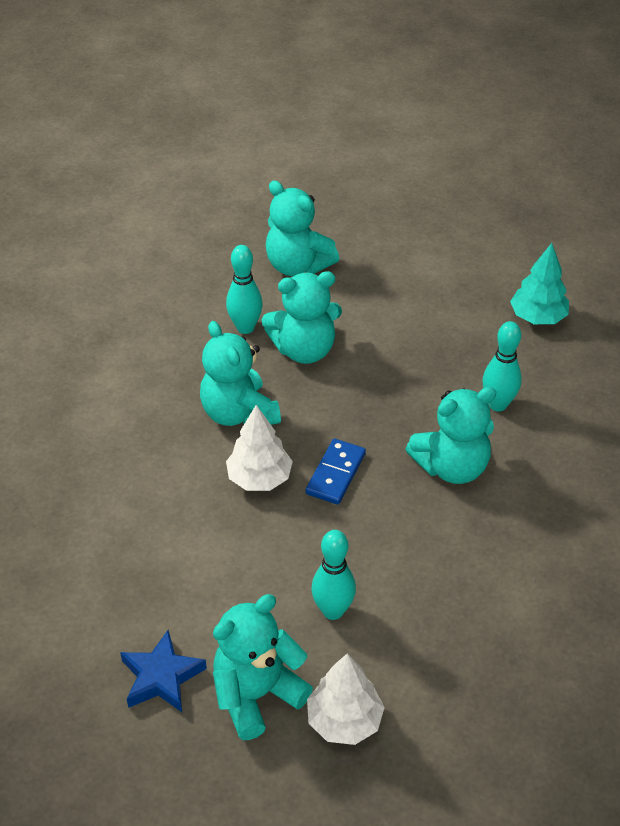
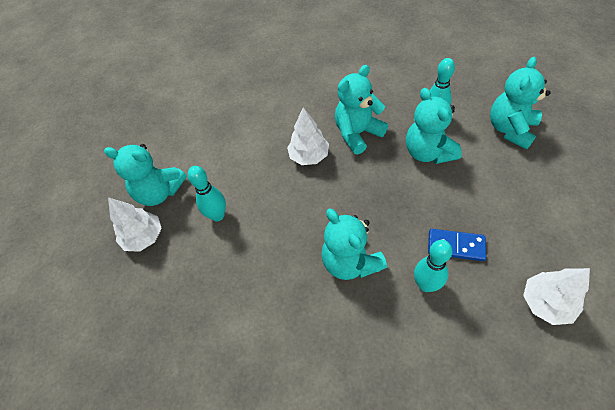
camera: 85 degrees right, 10 degrees up
blue star [120,630,207,712] -> none
turquoise teddy bear [213,594,313,740] -> turquoise teddy bear turned 150 degrees clockwise [104,144,187,206]
blue domino [306,439,366,505] -> blue domino moved to [428,229,486,261]
turquoise tree [510,243,569,324] -> white tree [523,268,590,325]

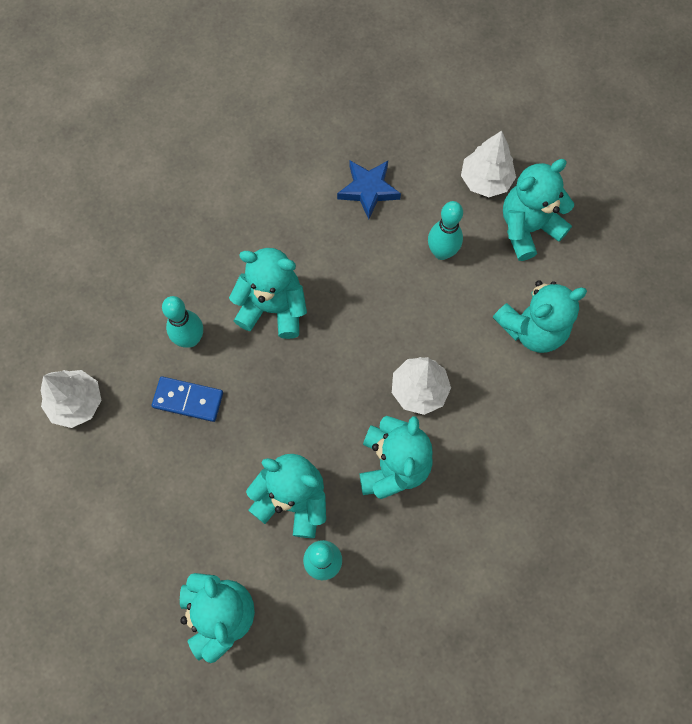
camera: 130 degrees right, 15 degrees up
blue domino [428,229,486,261] -> blue domino turned 45 degrees clockwise [152,377,223,422]
none -> blue star [337,161,401,219]
none -> turquoise teddy bear [493,280,587,353]

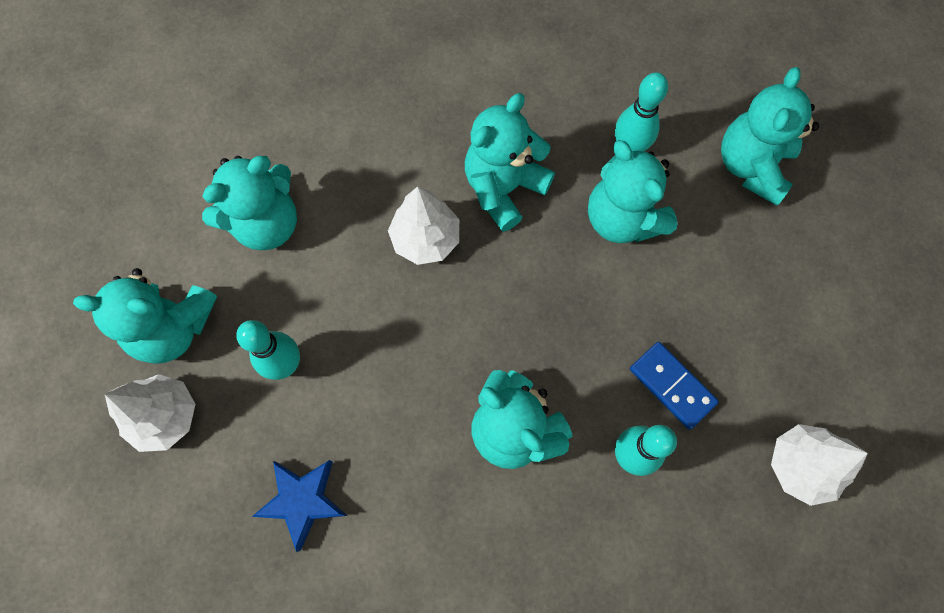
camera: 145 degrees left, 0 degrees up
turquoise teddy bear [493,280,587,353] -> turquoise teddy bear turned 135 degrees clockwise [202,156,297,250]

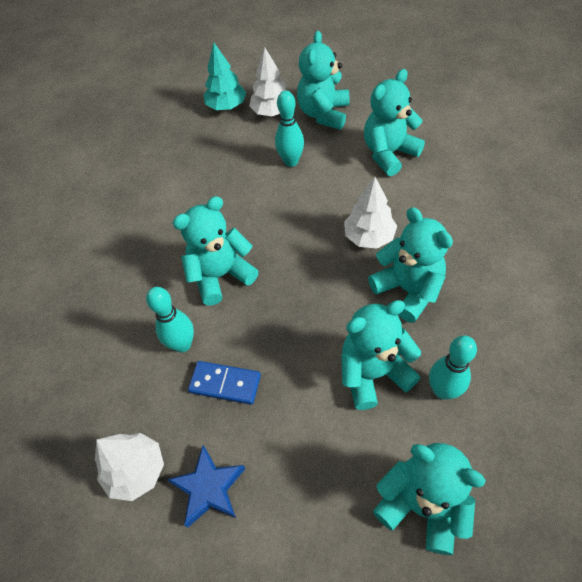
camera: 105 degrees right, 15 degrees down
turquoise teddy bear [202,156,297,250] -> turquoise teddy bear turned 75 degrees clockwise [364,69,425,176]
blue star [252,460,347,552] -> blue star moved to [167,445,245,528]
blue domino [630,342,719,430] -> blue domino turned 45 degrees clockwise [188,361,261,405]
none -> turquoise tree [204,43,246,110]

